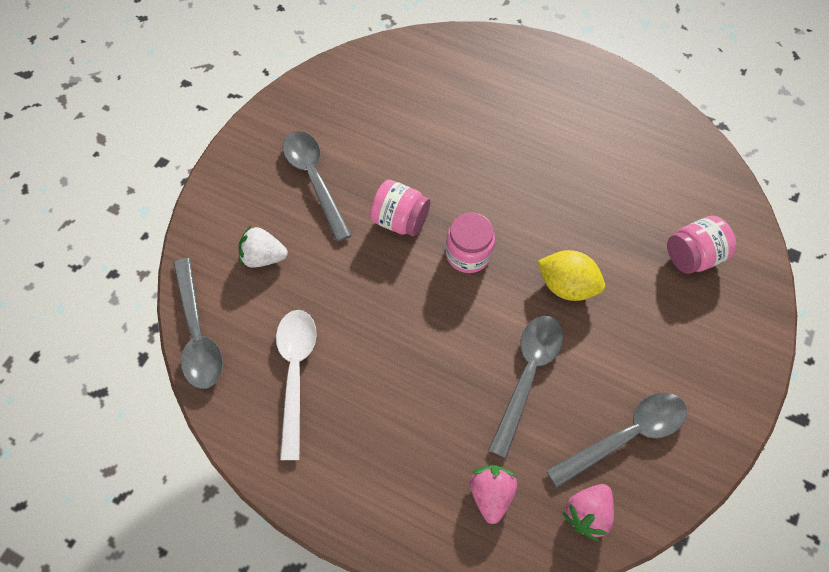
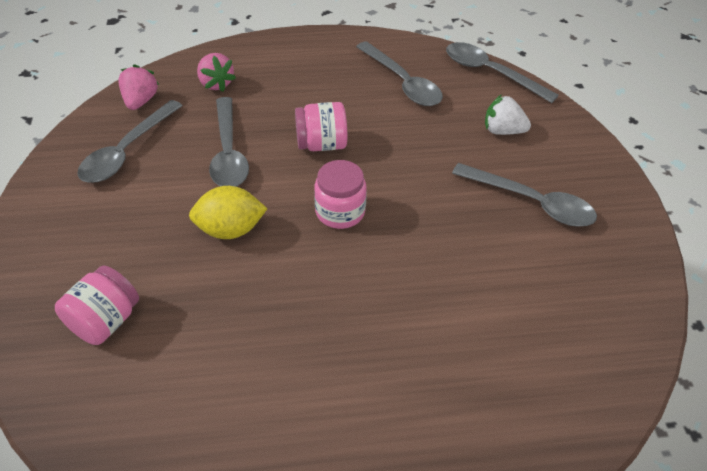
camera: 145 degrees right, 15 degrees down
white strawberry [238,225,288,268] -> white strawberry turned 135 degrees counterclockwise [485,94,531,135]
white spoon [276,310,317,460] -> grey spoon [356,41,443,106]
pink jar [370,180,430,237] -> pink jar moved to [295,102,347,151]

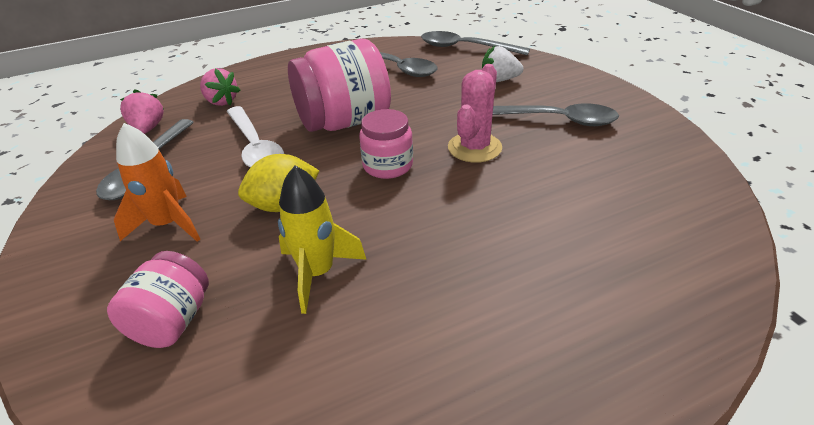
camera: 15 degrees left, 10 degrees down
grey spoon [209,97,249,187] -> white spoon [227,106,284,167]
pink jar [295,102,347,151] -> pink jar [288,39,391,132], size x1.72
none -> orange rocket [114,123,200,242]
none -> yellow rocket [278,166,367,314]
none -> pink cactus [448,64,502,163]

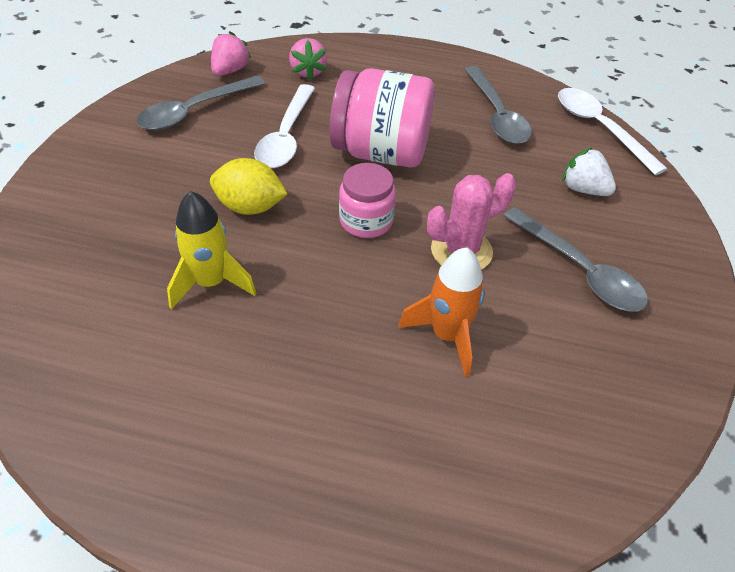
camera: 35 degrees right, 10 degrees up
pink jar [107,251,209,348] -> none
orange rocket [114,123,200,242] -> orange rocket moved to [398,247,485,377]
grey spoon [421,31,530,55] -> white spoon [558,88,667,175]

